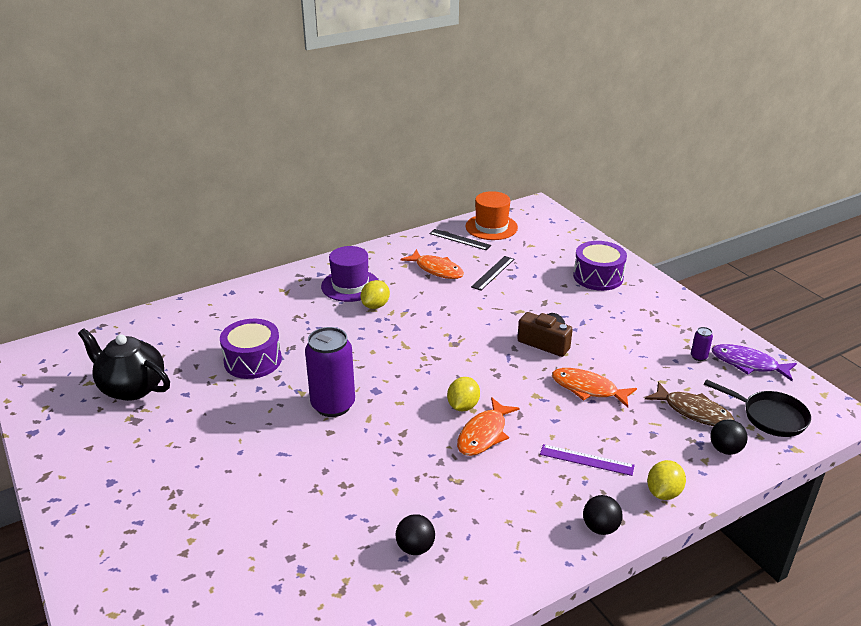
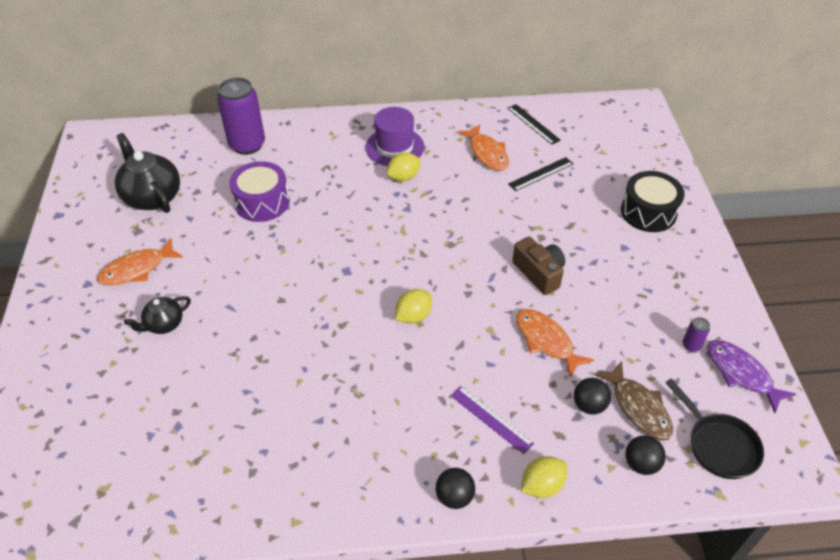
camera: 25 degrees right, 15 degrees up
purple can [305,327,355,417] -> purple can moved to [217,77,265,155]
black ball [396,514,435,555] -> black ball moved to [574,378,611,415]
orange fish [457,397,520,456] -> orange fish moved to [97,238,183,286]
orange hat [465,191,518,240] -> none
purple drum [573,241,627,291] -> black drum [621,171,685,232]
none -> black teapot [124,296,191,334]

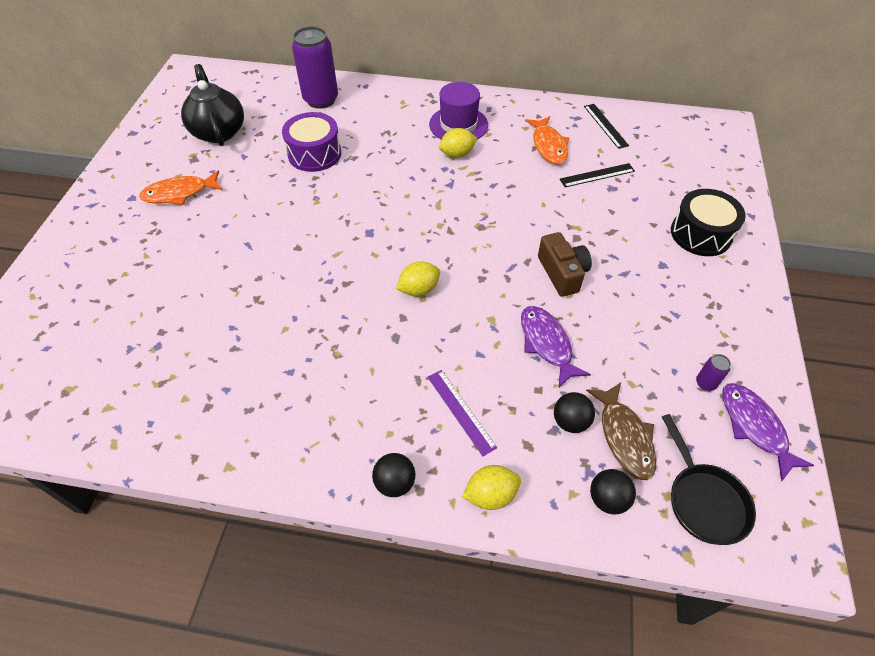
camera: 15 degrees right, 5 degrees up
black teapot [124,296,191,334] -> none
orange fish [516,309,594,378] -> purple fish [521,306,591,387]

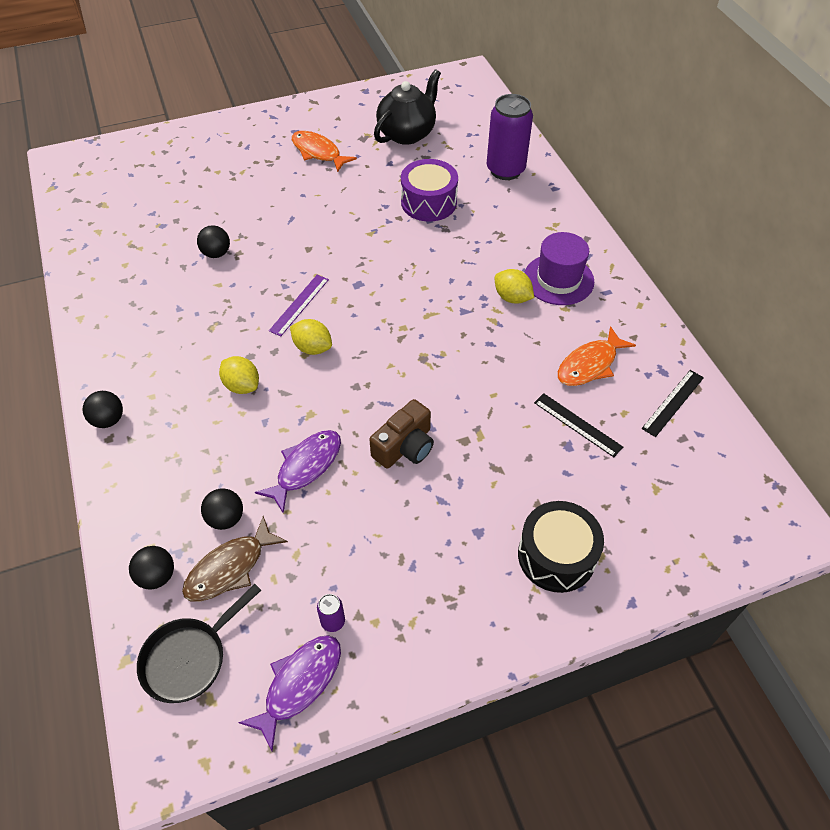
camera: 60 degrees right, 0 degrees up
purple ruler [428,370,497,456] -> purple ruler moved to [269,275,329,336]
yellow lemon [462,465,521,510] -> yellow lemon moved to [219,356,259,394]
none -> black ball [197,225,230,258]

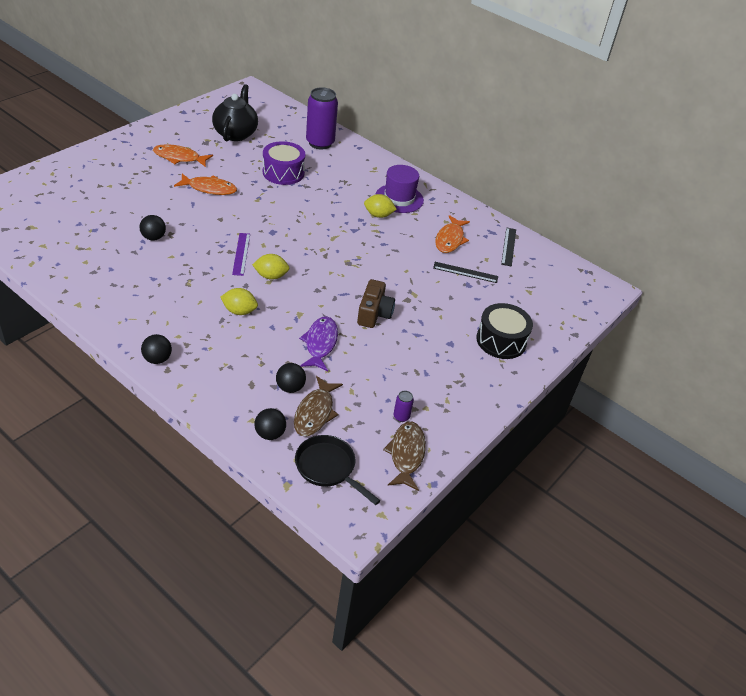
camera: 35 degrees left, 10 degrees down
black pan [137,584,261,703] -> black pan turned 120 degrees clockwise [295,435,381,505]
purple fish [238,635,341,751] -> brown fish [383,422,426,491]
none -> orange fish [174,174,237,195]

